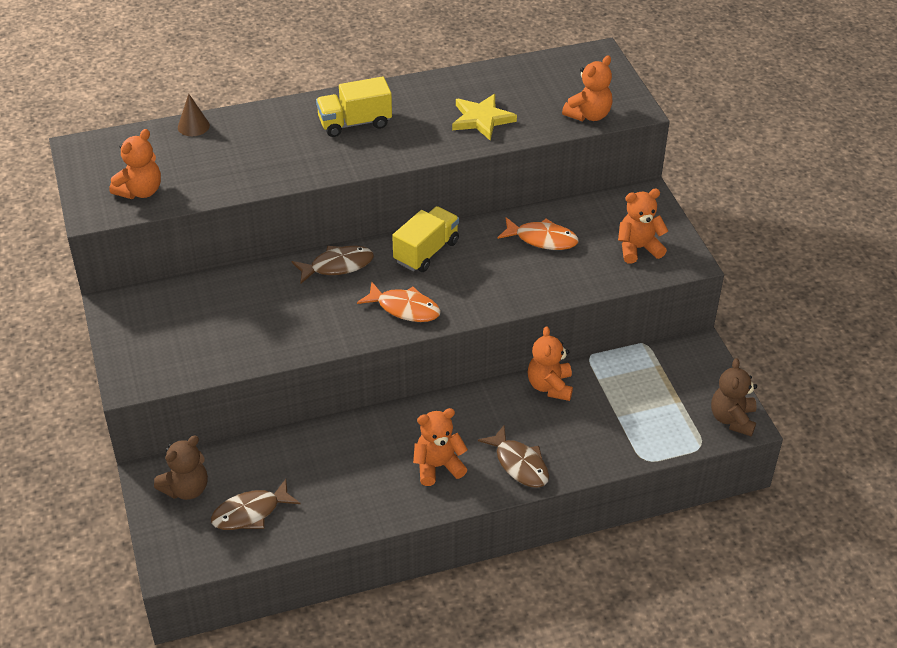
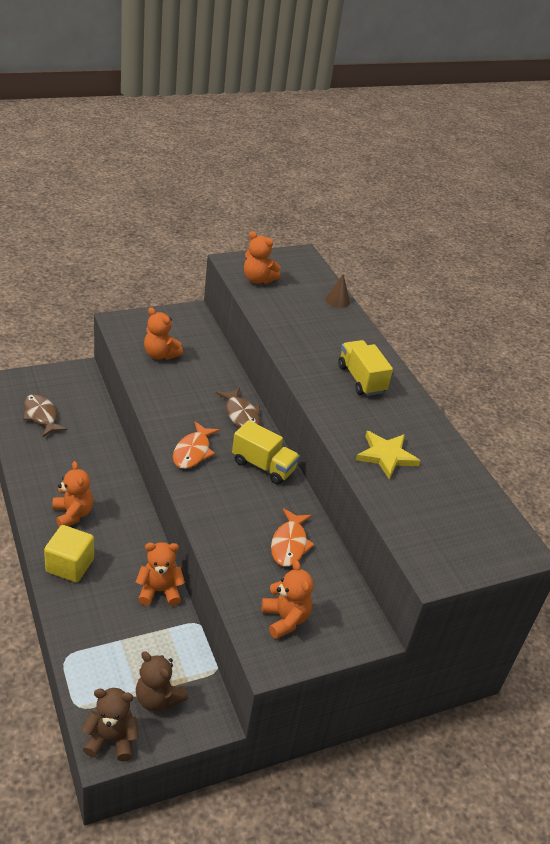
camera: 80 degrees right, 5 degrees down
brown teddy bear [154,436,208,500] -> brown teddy bear moved to [136,651,188,711]
brown fish [478,425,549,488] -> yellow cube [44,525,94,583]
orange teddy bear [562,55,612,121] -> orange teddy bear moved to [144,307,183,360]

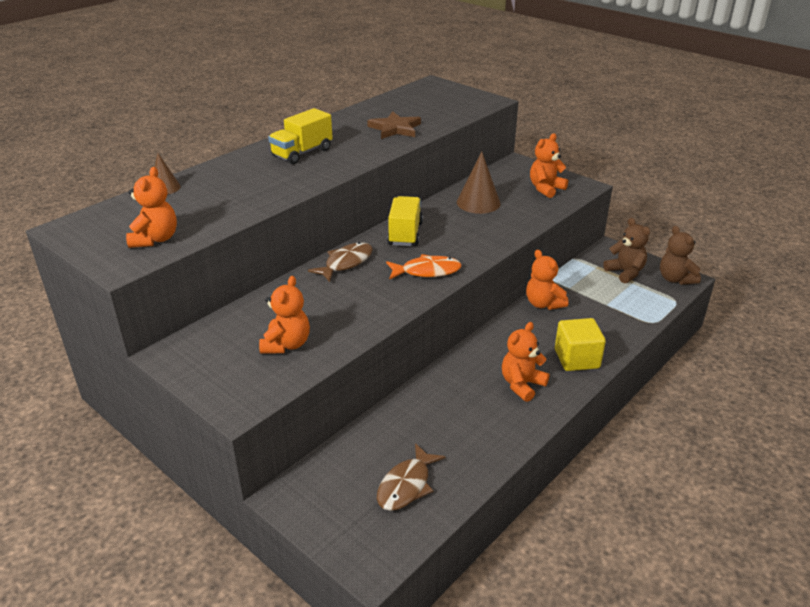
camera: 110 degrees left, 5 degrees down
brown teddy bear [136,651,188,711] -> brown teddy bear turned 45 degrees counterclockwise [603,218,650,284]
orange fish [271,508,315,567] -> brown cone [457,152,500,214]
yellow star [356,431,420,479] -> brown star [367,111,421,139]

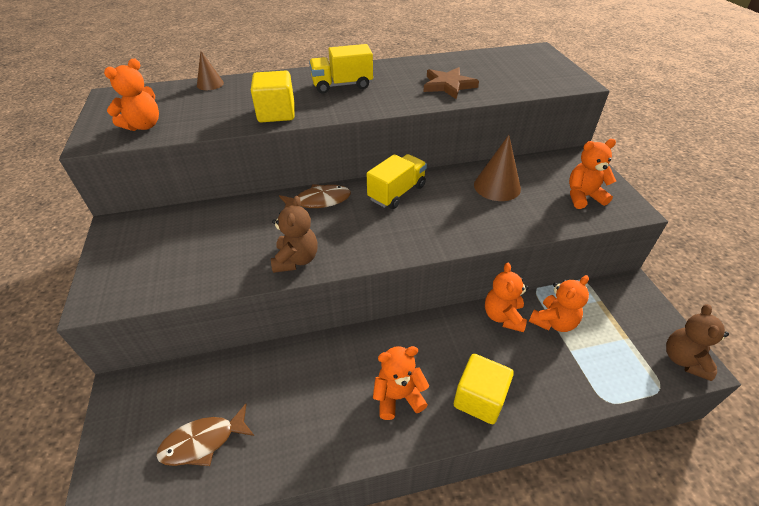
camera: 35 degrees right, 10 degrees up
orange teddy bear [259,276,310,354] -> orange teddy bear moved to [529,275,589,332]
orange fish [386,254,462,280] -> none
brown teddy bear [603,218,650,284] -> brown teddy bear moved to [271,196,318,273]
none -> yellow cube [251,71,295,122]

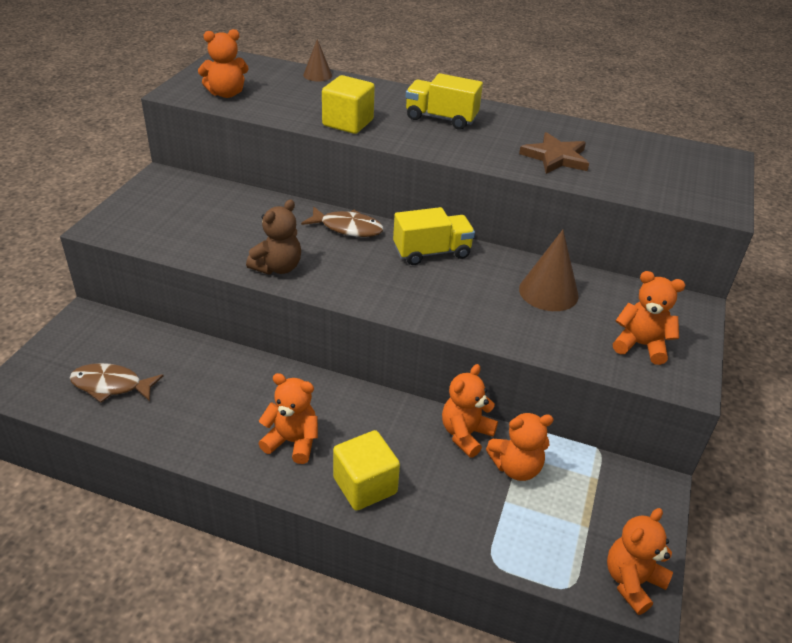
camera: 30 degrees right, 5 degrees down
brown teddy bear [666,304,729,381] -> orange teddy bear [607,508,673,615]

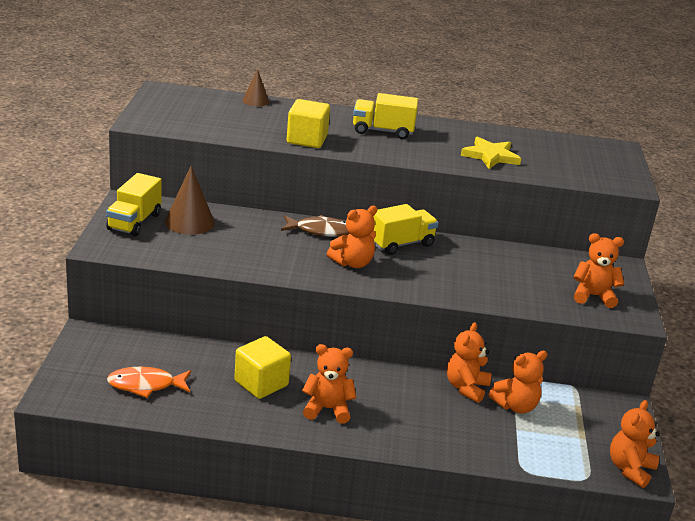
camera: 15 degrees left, 10 degrees down
brown fish [69,363,164,403] -> orange fish [107,367,191,398]
orange teddy bear [198,29,249,98] -> orange teddy bear moved to [327,206,377,268]
brown teddy bear [246,200,301,275] -> none
yellow cube [333,430,400,511] -> yellow cube moved to [234,336,291,399]
brown star [519,132,589,174] -> yellow star [461,136,521,169]
brown cone [519,230,579,311] -> brown cone moved to [165,166,215,235]
none -> yellow truck [106,173,162,237]

